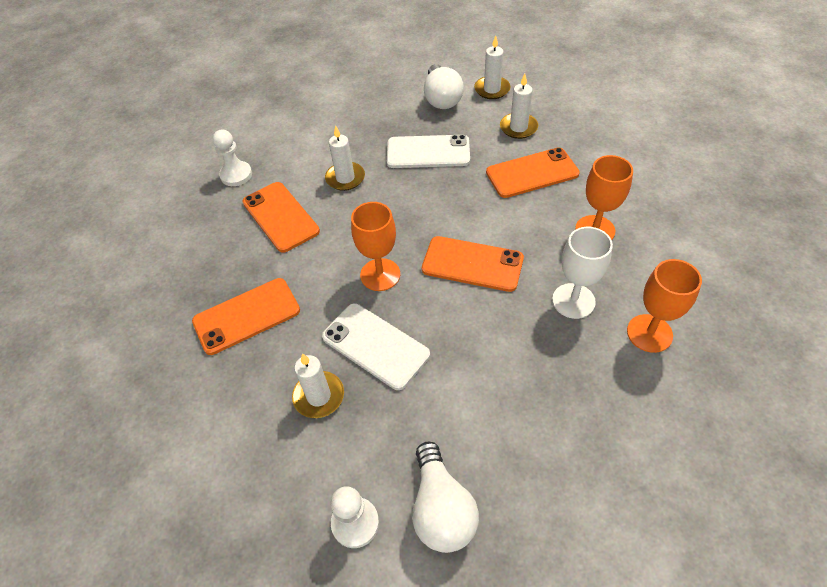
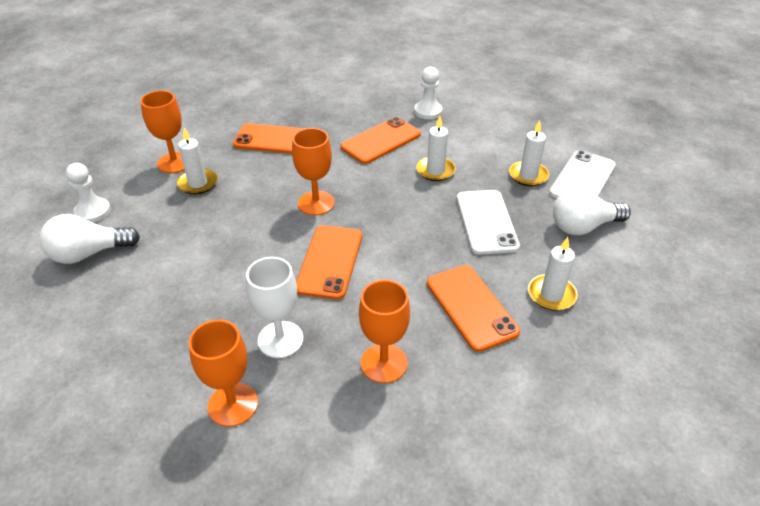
camera: 80 degrees right, 10 degrees down
orange phone [192,278,300,355] -> orange phone turned 45 degrees counterclockwise [233,123,306,154]
white phone [322,303,430,390] -> white phone moved to [549,150,616,198]
white candle [474,36,511,99] -> white candle moved to [509,120,549,186]
none -> orange goblet [140,90,184,173]

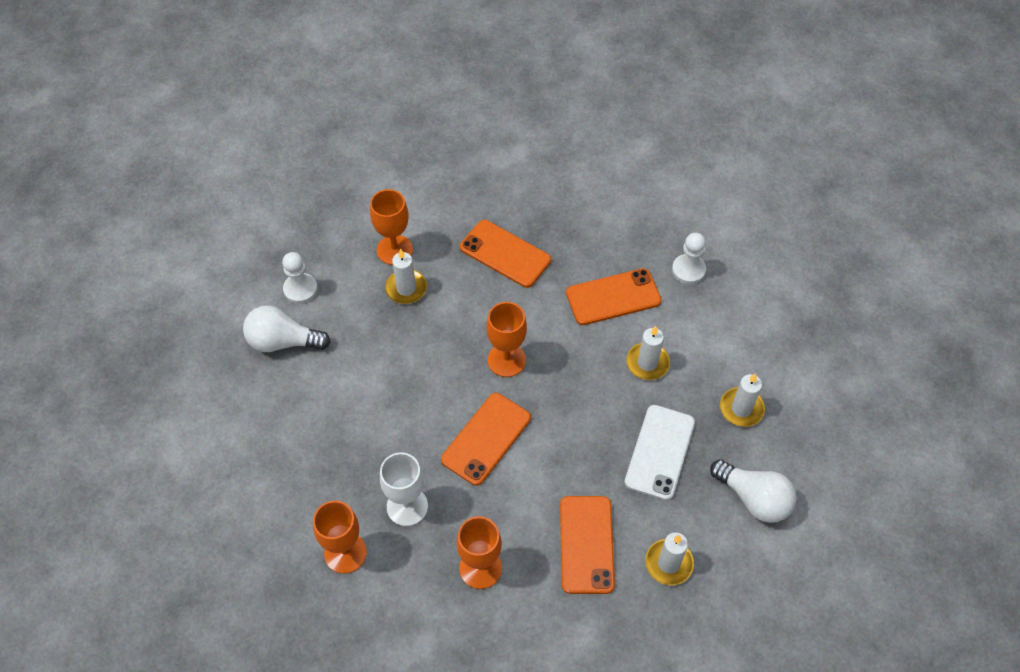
camera: 25 degrees right, 15 degrees up
white phone [549,150,616,198] -> none
white light bulb [553,188,631,235] -> white light bulb turned 150 degrees counterclockwise [710,459,797,523]

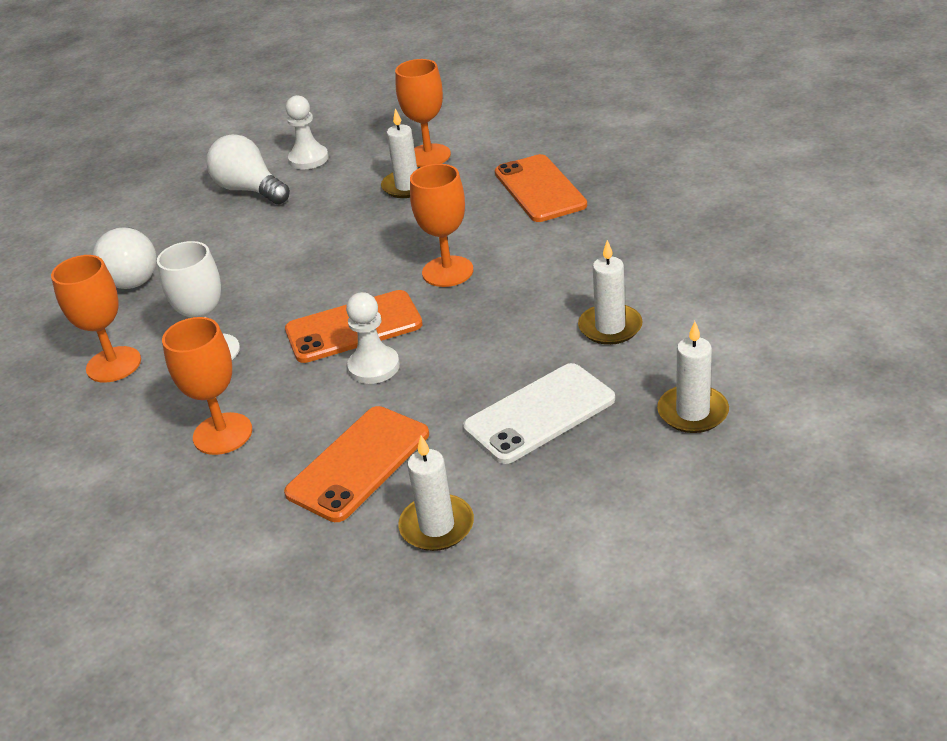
camera: 40 degrees right, 20 degrees down
orange phone [566,268,661,325] -> none
white pawn [672,233,706,284] -> white pawn moved to [346,292,400,384]
white light bulb [710,459,797,523] -> white light bulb moved to [93,227,157,289]

